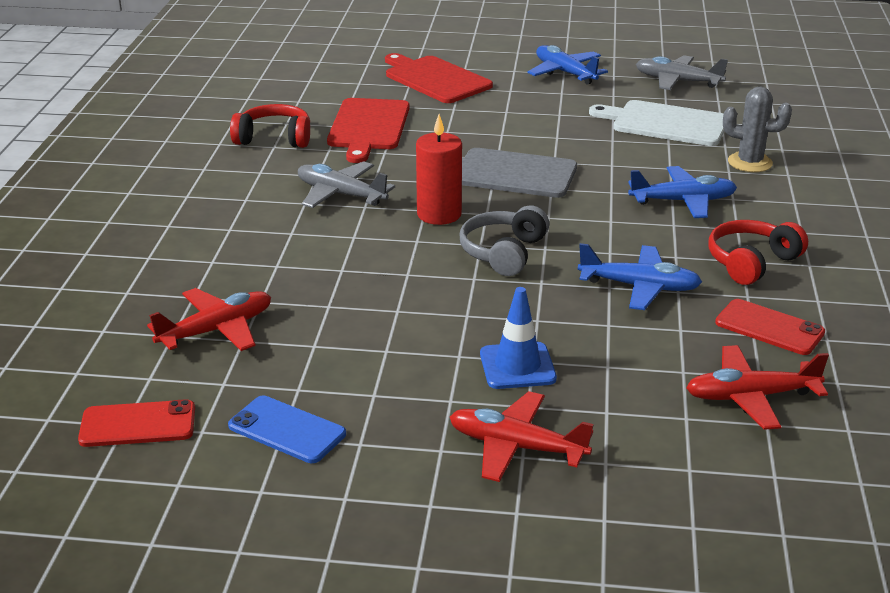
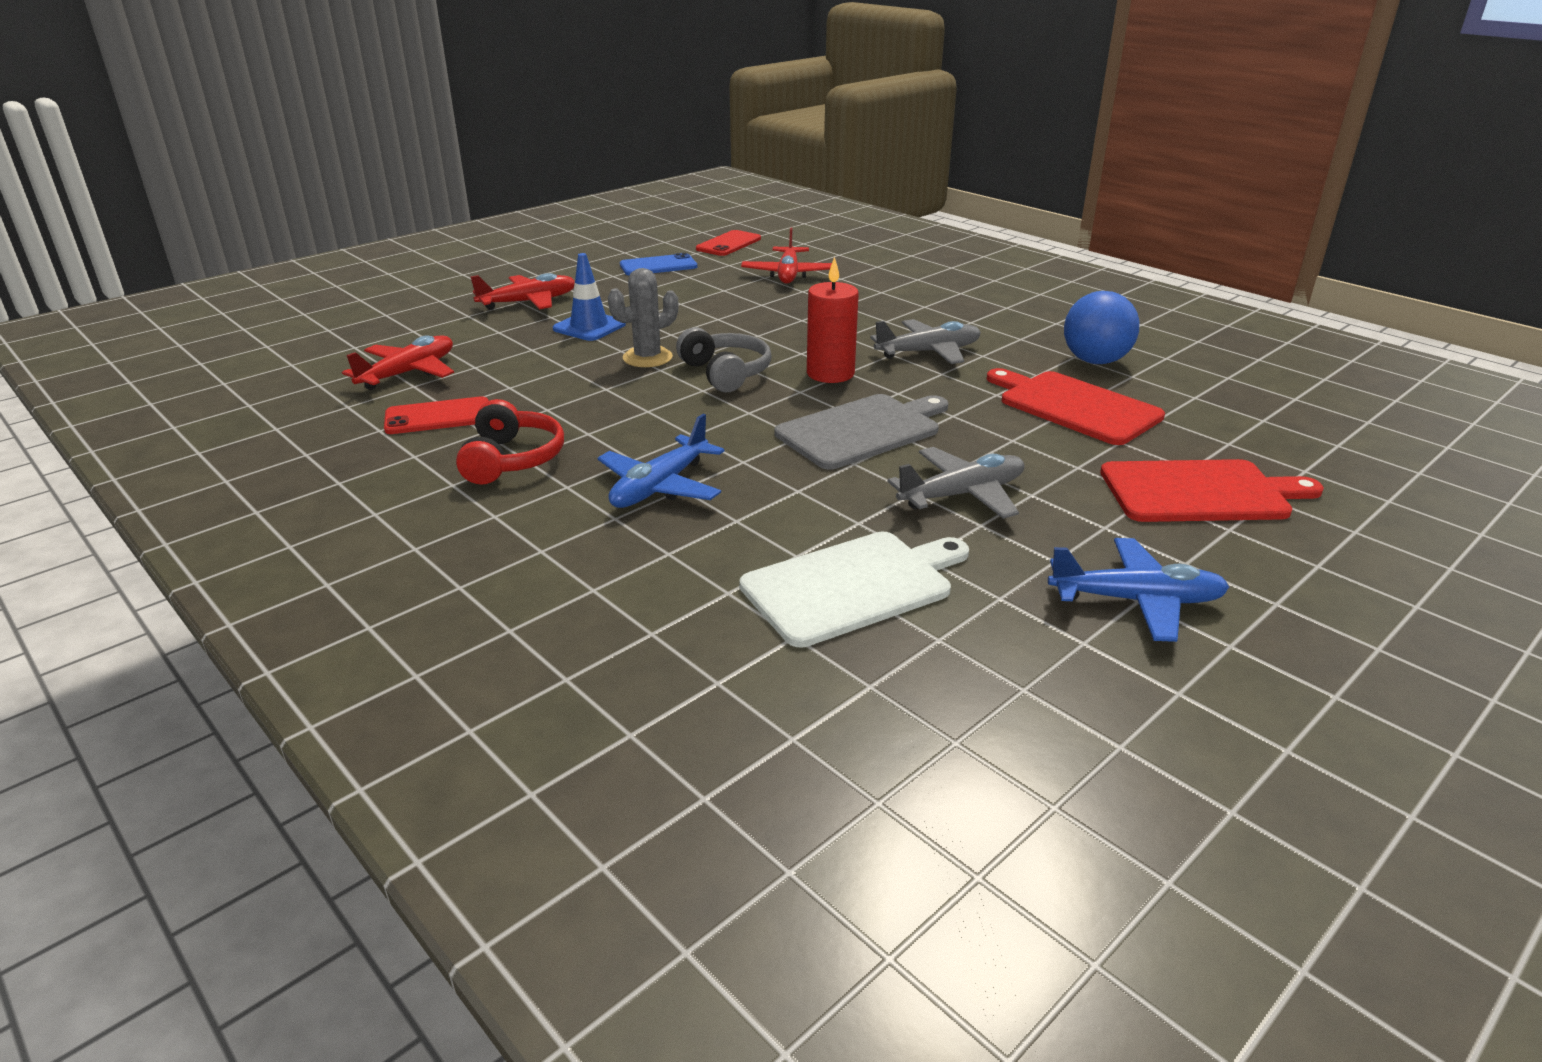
camera: 130 degrees right, 0 degrees up
red headphones [230,104,310,148] -> blue ball [1064,291,1139,364]
blue plane [578,243,702,310] -> none
grey plane [636,55,728,90] -> grey plane moved to [888,447,1024,519]
grey cactus [723,87,792,172] -> grey cactus moved to [608,268,679,367]

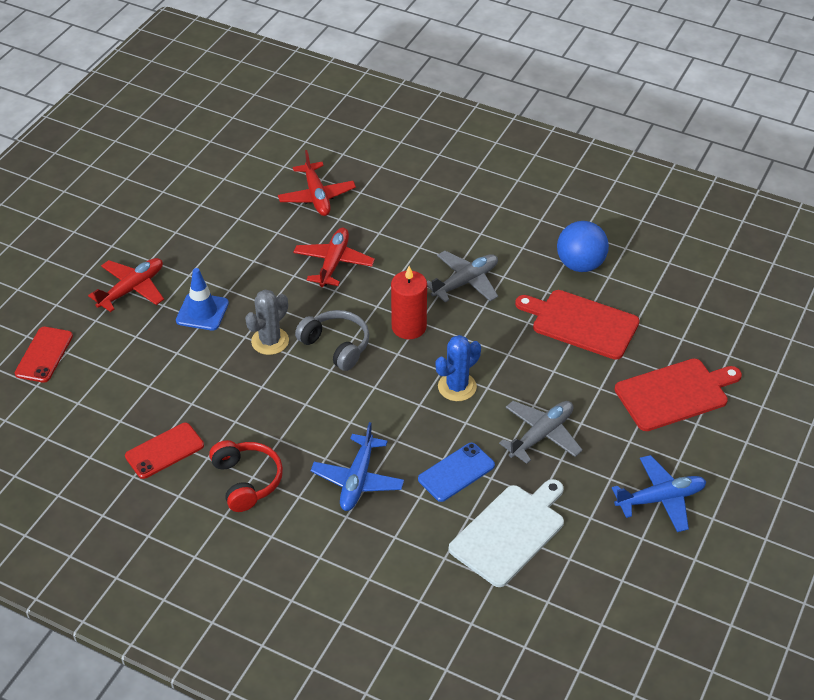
camera: 20 degrees left, 15 degrees up
red plane [342,335,454,390] -> red plane moved to [293,228,375,287]
blue phone [620,253,697,275] -> blue phone moved to [418,443,495,502]
red phone [696,230,761,256] -> red phone moved to [15,327,73,383]
grey cutting board [775,394,948,469] -> blue cactus [435,335,481,401]

